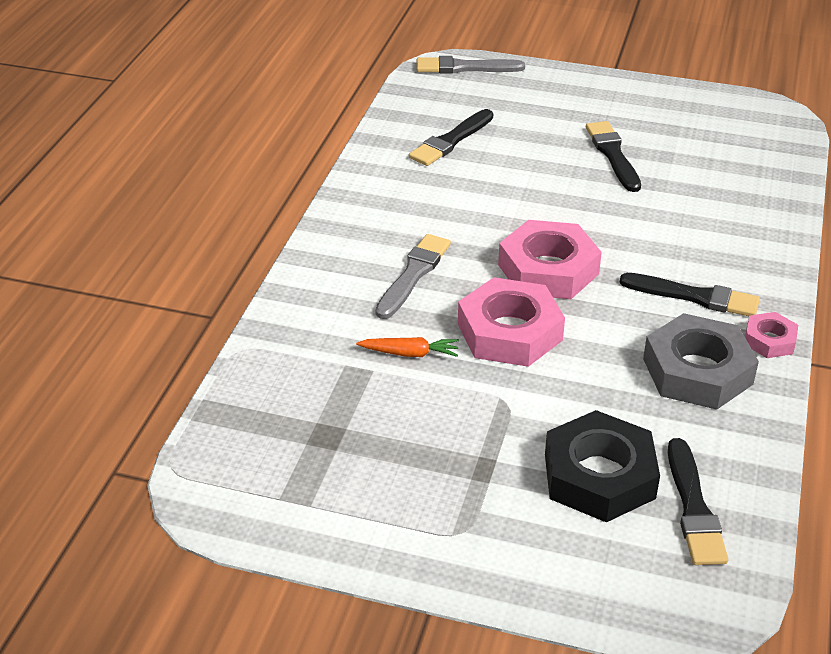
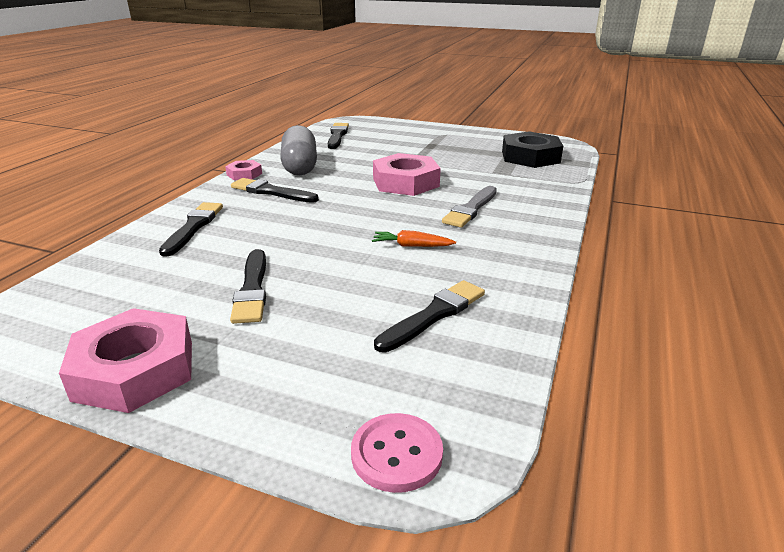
camera: 175 degrees left, 10 degrees down
orange carrot [356,337,459,357] -> orange carrot moved to [372,230,456,247]
grey brush [417,56,525,74] -> pink button [351,413,443,493]
pink nut [498,220,602,299] -> pink nut moved to [59,308,192,413]
black nut [545,410,660,522] -> black nut moved to [502,131,563,168]
grey nut [643,313,759,410] -> grey capsule [280,125,317,175]
none -> black brush [159,202,223,257]

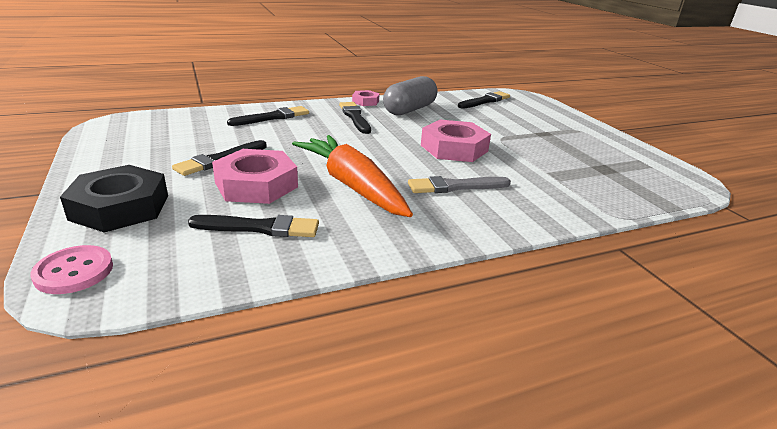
camera: 45 degrees right, 0 degrees up
pink nut [59,308,192,413] -> pink nut moved to [212,149,298,204]
orange carrot [372,230,456,247] -> orange carrot [292,135,413,217], size x2.45
black nut [502,131,563,168] -> black nut moved to [60,165,168,233]

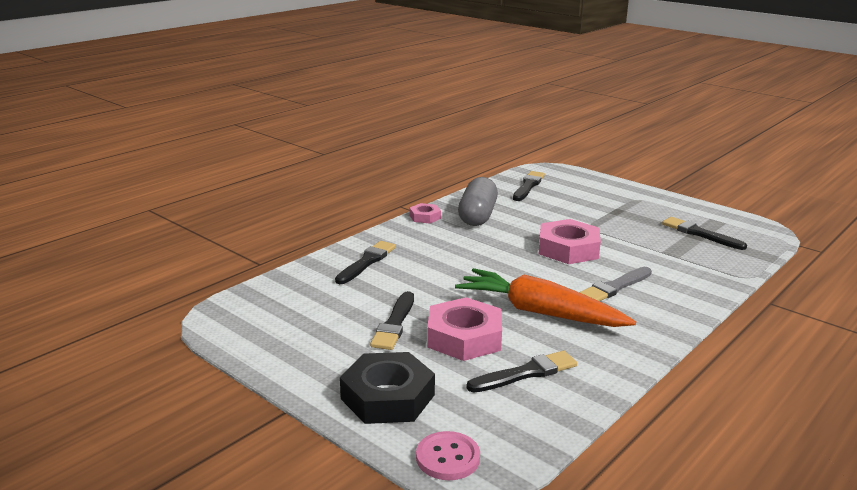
camera: 25 degrees left, 5 degrees down
black brush [339,102,371,134] -> black brush moved to [662,217,747,250]

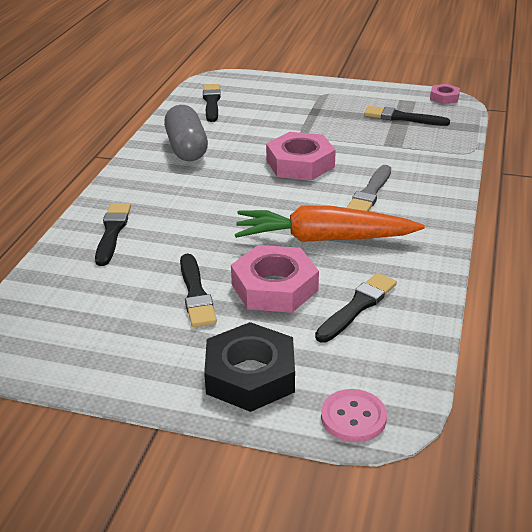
camera: 25 degrees left, 10 degrees up
pink nut [409,203,441,224] -> pink nut moved to [430,84,460,104]

